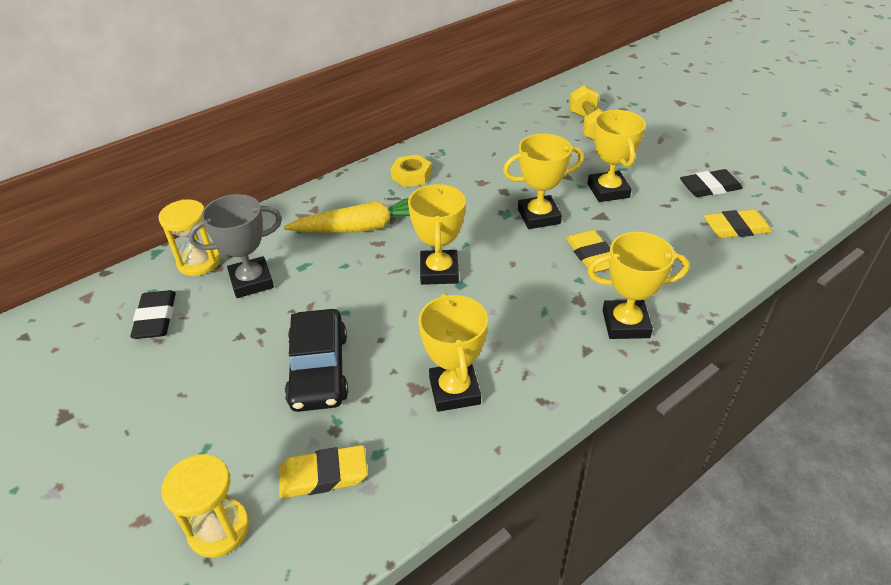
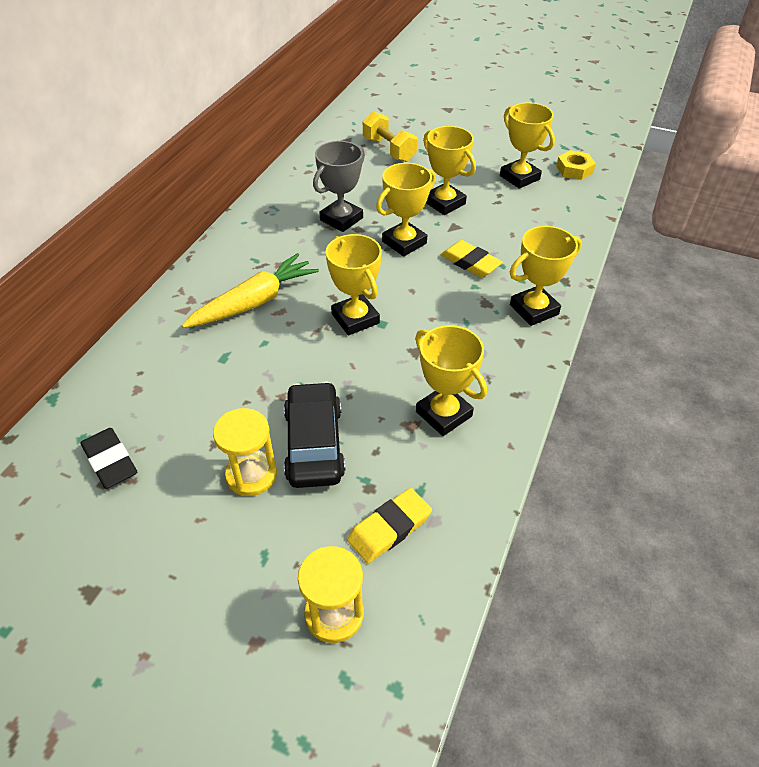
camera: 30 degrees left, 5 degrees up
yellow hourglass [159,199,220,276] -> yellow hourglass moved to [213,408,277,496]
grey trophy [188,194,282,298] -> grey trophy moved to [313,141,365,232]
black car [285,309,348,412] -> black car turned 150 degrees counterclockwise [284,382,346,488]
yellow nut [391,155,432,187] -> yellow nut moved to [556,150,596,180]
black eraser [680,169,743,197] -> yellow trophy [500,102,555,189]
yellow eraser [704,210,772,238] -> none

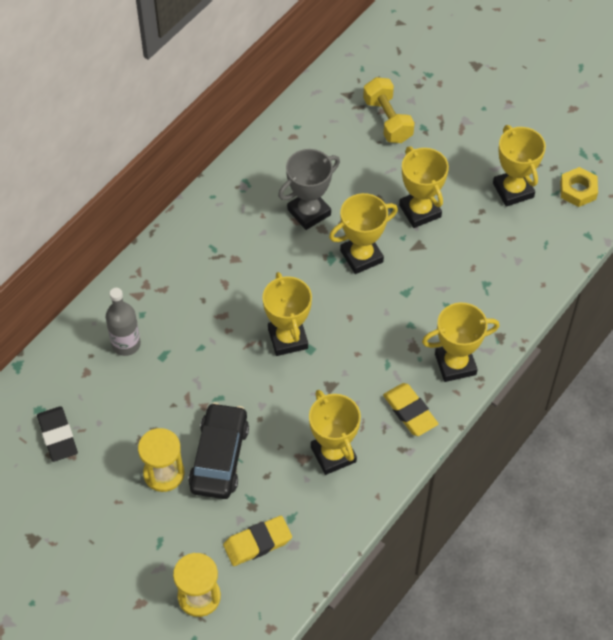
camera: 15 degrees right, 10 degrees up
yellow carrot [182,253,319,328] -> none
yellow eraser [441,240,503,277] -> yellow eraser moved to [383,383,438,436]
none -> grey bottle [106,288,141,356]

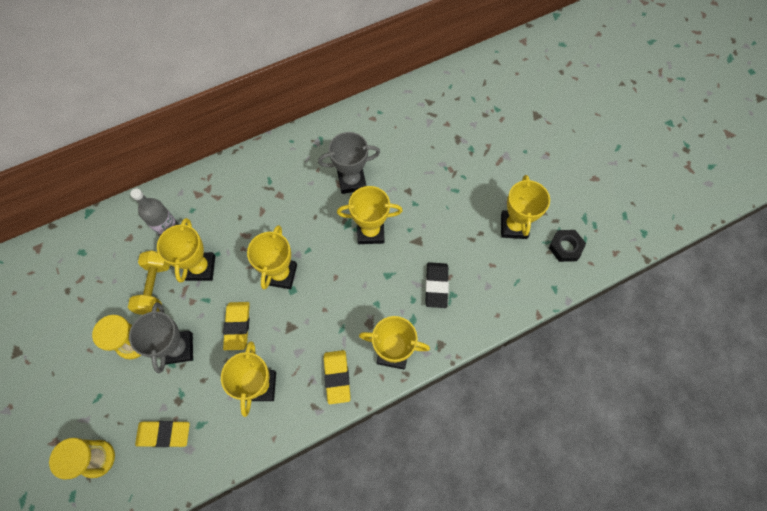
camera: 25 degrees right, 10 degrees up
black eraser [37,406,78,462] -> black eraser moved to [426,262,449,308]
black car [188,402,249,499] -> grey trophy [129,302,193,374]
yellow dumbbell [363,77,415,143] -> yellow dumbbell moved to [128,251,170,315]
yellow trophy [399,147,449,228] -> yellow trophy moved to [157,218,215,283]
yellow nut [560,167,598,207] -> black nut [549,230,586,262]
none -> yellow eraser [223,302,250,350]

